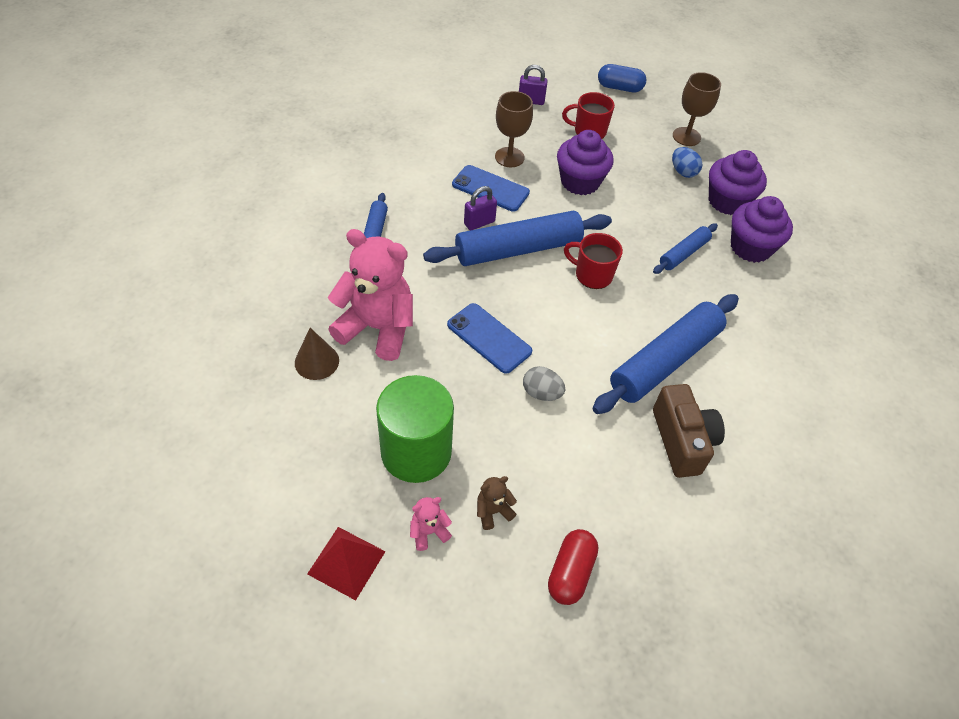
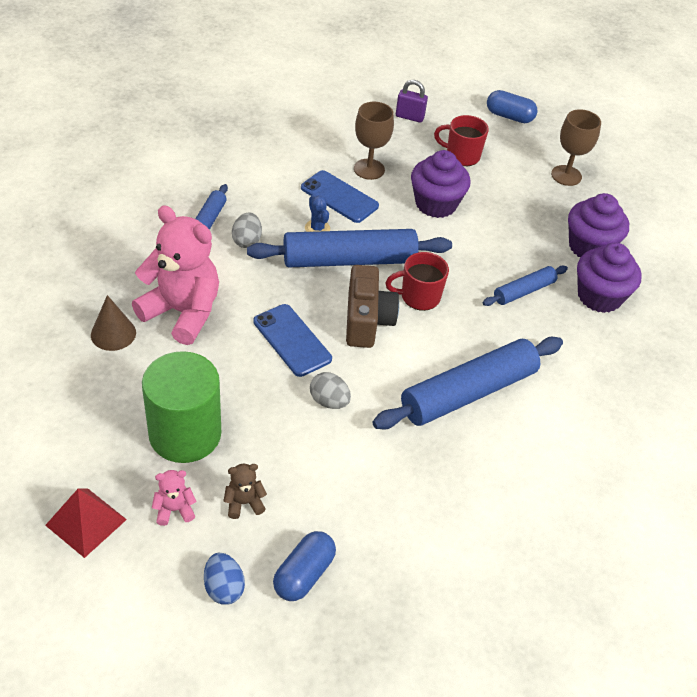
camera: 10 degrees right, 5 degrees down
purple padlock [464,186,497,231] -> blue cactus [305,195,330,232]
red capsule [548,529,598,605] -> blue capsule [273,531,336,601]
red mug [564,233,623,289] -> red mug turned 45 degrees counterclockwise [385,252,449,311]
brown camera [653,384,725,478] -> brown camera moved to [346,265,399,348]
blue egg [672,147,702,178] -> blue egg moved to [204,553,245,605]
none -> grey egg [232,213,262,248]

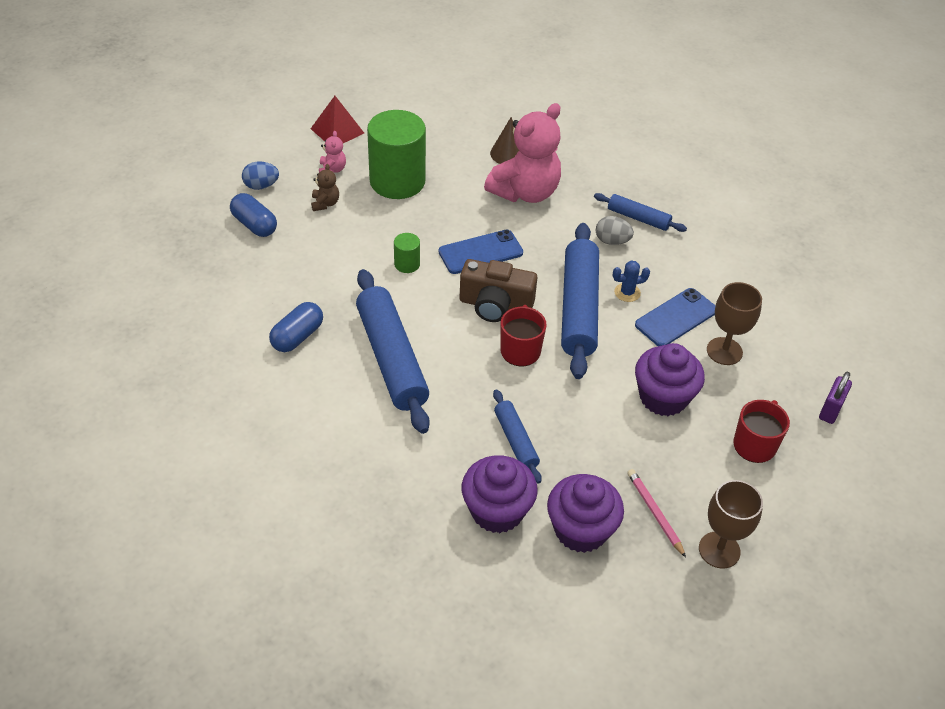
camera: 105 degrees right, 0 degrees up
grey egg [310,372,351,409] -> green cylinder [394,233,420,273]
blue capsule [487,90,538,123] -> blue capsule moved to [269,302,323,352]
none -> pink pencil [627,469,686,558]

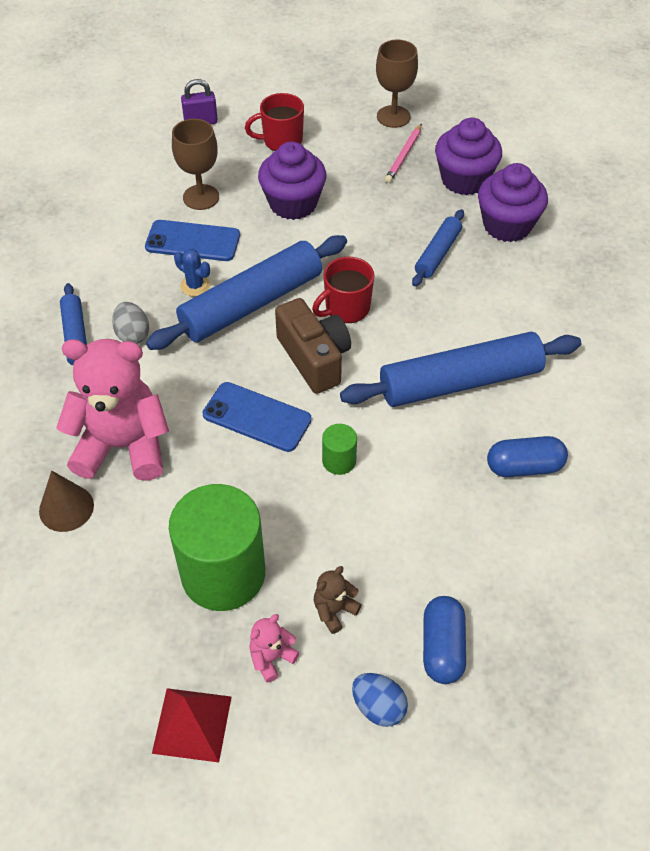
camera: 130 degrees left, 5 degrees up
blue rolling pin [356,269,430,434] -> blue rolling pin turned 45 degrees clockwise [340,332,581,407]

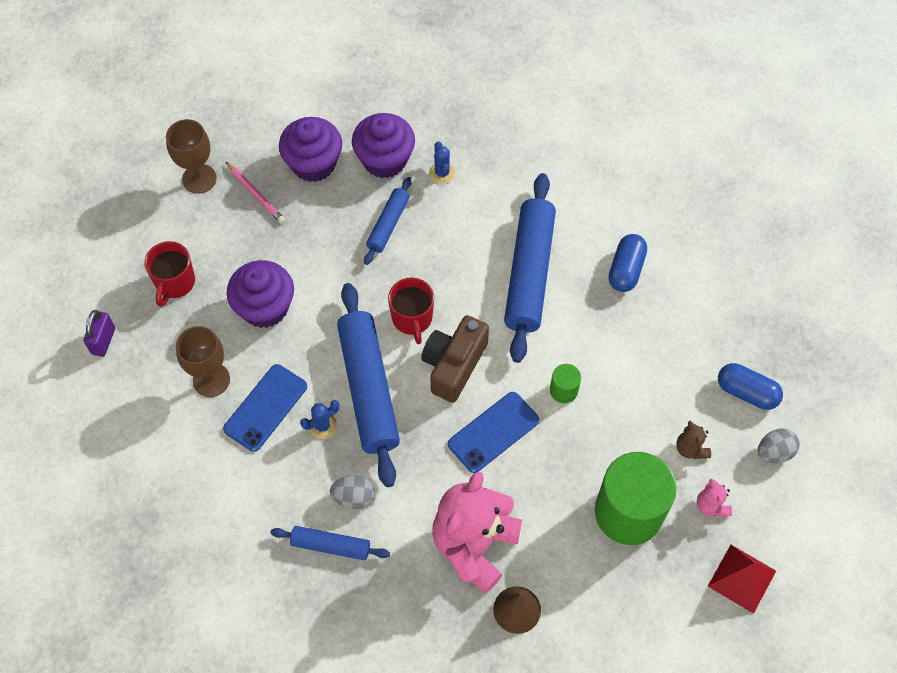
camera: 65 degrees left, 10 degrees up
brown camera [275,298,351,394] -> brown camera turned 60 degrees counterclockwise [421,315,489,403]
blue egg [352,673,408,727] -> grey egg [758,428,800,463]
blue rolling pin [412,209,464,287] -> blue rolling pin turned 60 degrees clockwise [364,177,411,265]
none -> blue cactus [429,141,455,184]

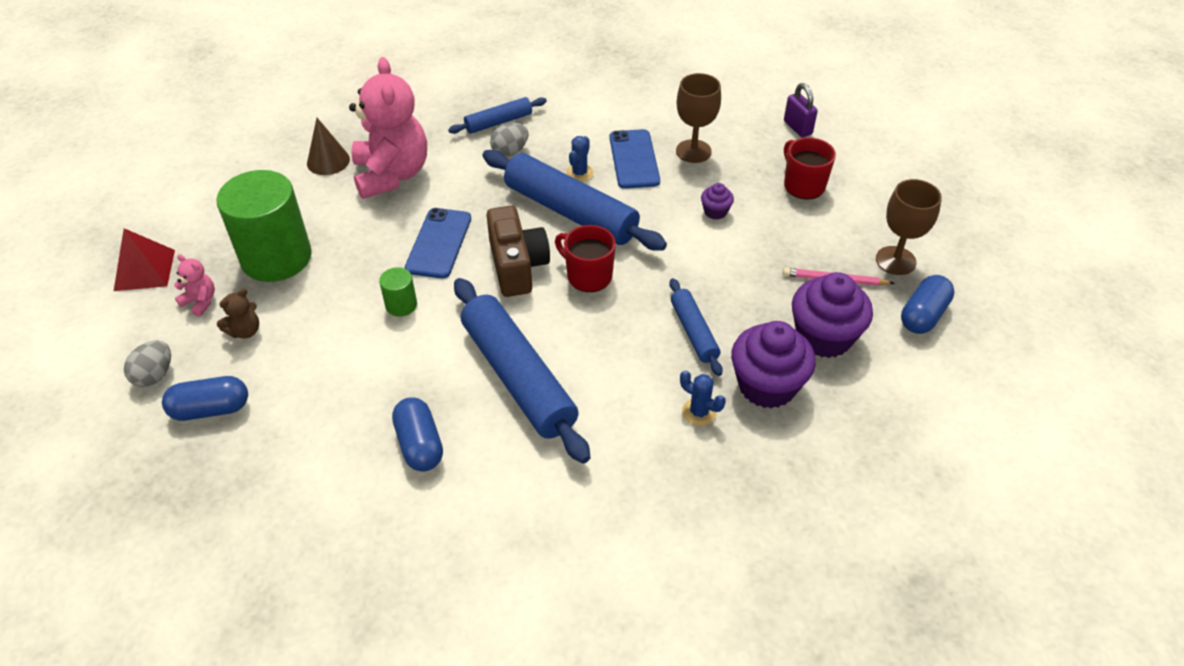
camera: 140 degrees right, 15 degrees down
purple cupcake [227,260,294,328] -> purple cupcake [701,183,734,220], size x0.47
brown teddy bear [676,421,711,459] -> brown teddy bear turned 105 degrees clockwise [217,288,259,338]
none -> blue capsule [901,275,954,334]

